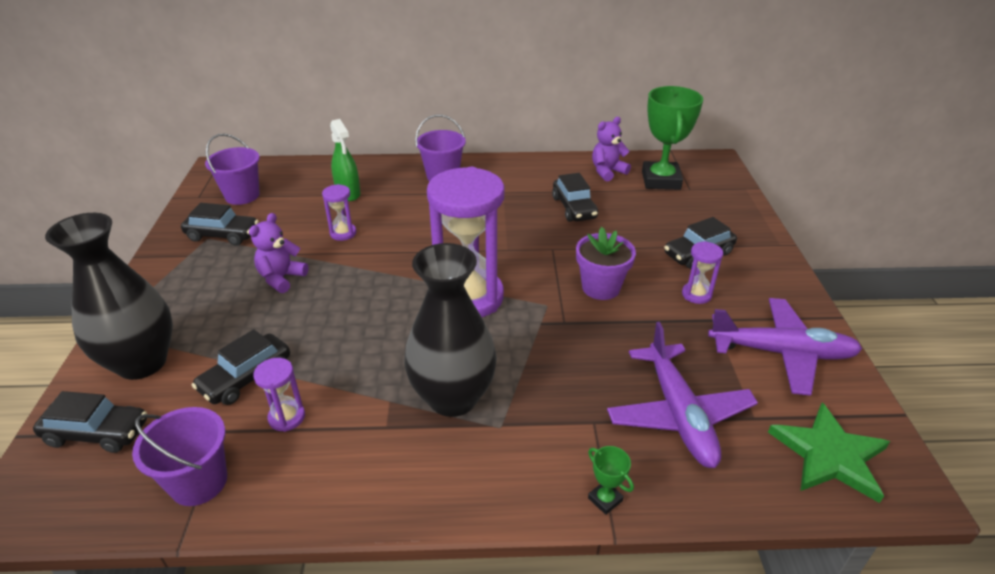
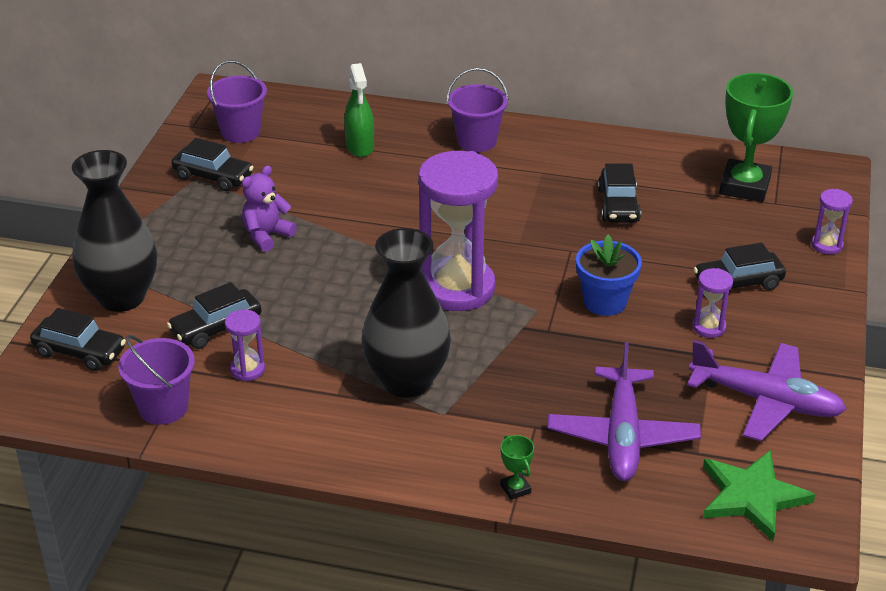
camera: 15 degrees right, 0 degrees up
purple hourglass [322,184,356,241] -> purple hourglass moved to [811,189,853,255]
purple flower pot [576,227,636,300] -> blue flower pot [576,235,642,316]
purple teddy bear [592,117,631,181] -> none

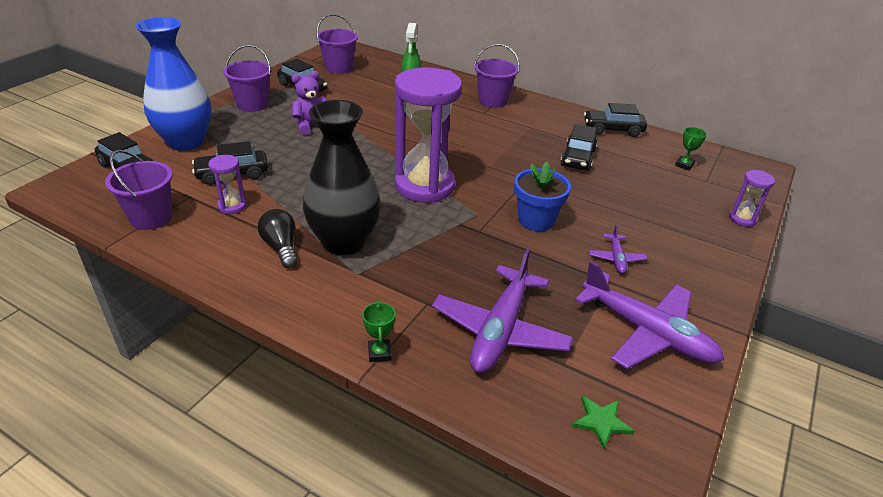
camera: 15 degrees right, 0 degrees up
black vase [72,150,157,312] -> blue vase [136,17,212,151]
purple hourglass [692,268,733,338] -> purple plane [589,224,647,274]
black car [694,243,786,293] -> black car moved to [584,103,647,137]
green star [703,450,815,541] -> green star [572,396,635,449], size x0.52
green trophy [719,73,793,202] -> green trophy [675,127,707,170], size x0.41
none -> purple bucket [223,45,272,112]
none -> black light bulb [258,209,298,268]

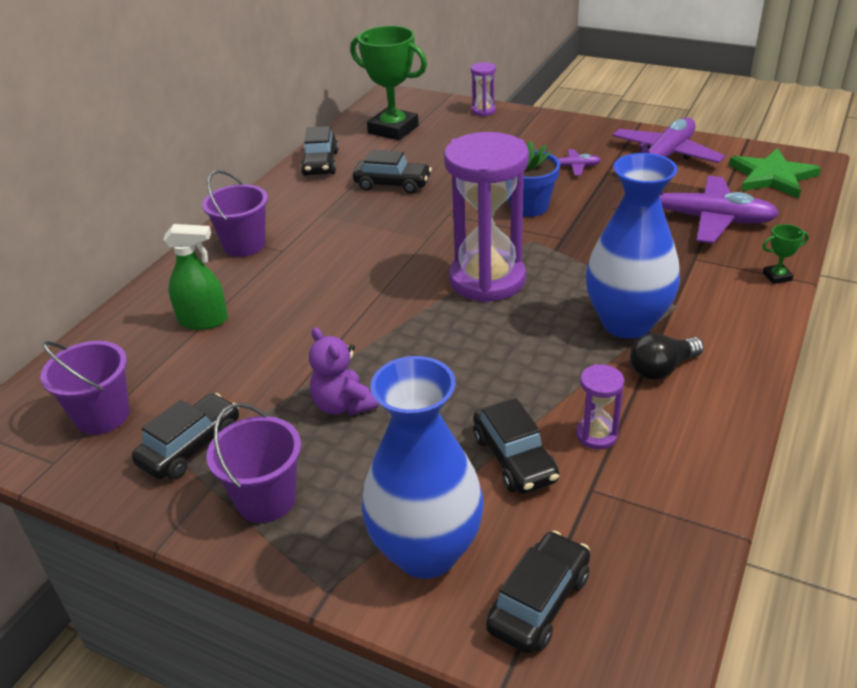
camera: 90 degrees left, 0 degrees up
purple bucket [105,150,173,230] -> none
black vase [303,100,381,255] -> blue vase [586,153,680,338]
green star [572,396,635,449] -> green star [729,148,821,198], size x1.94
green trophy [675,127,707,170] -> green trophy [350,26,427,140], size x2.41

